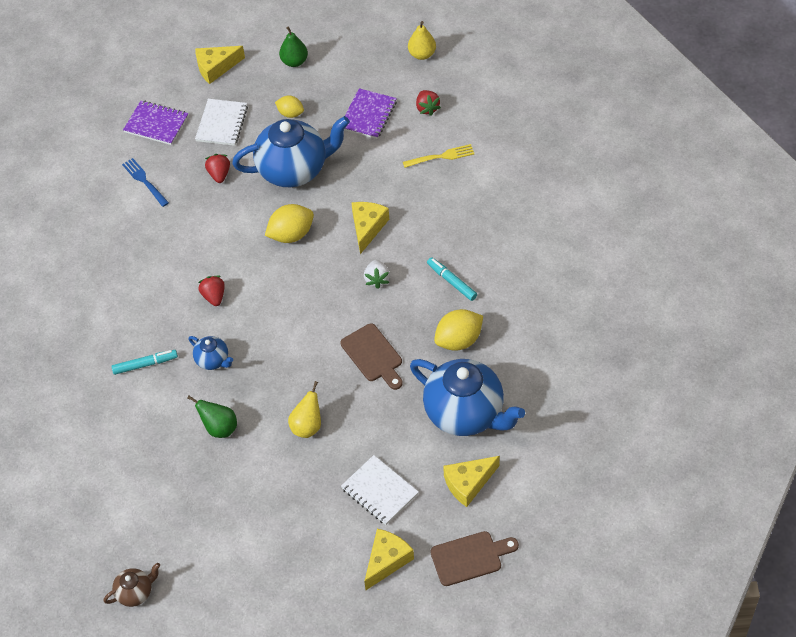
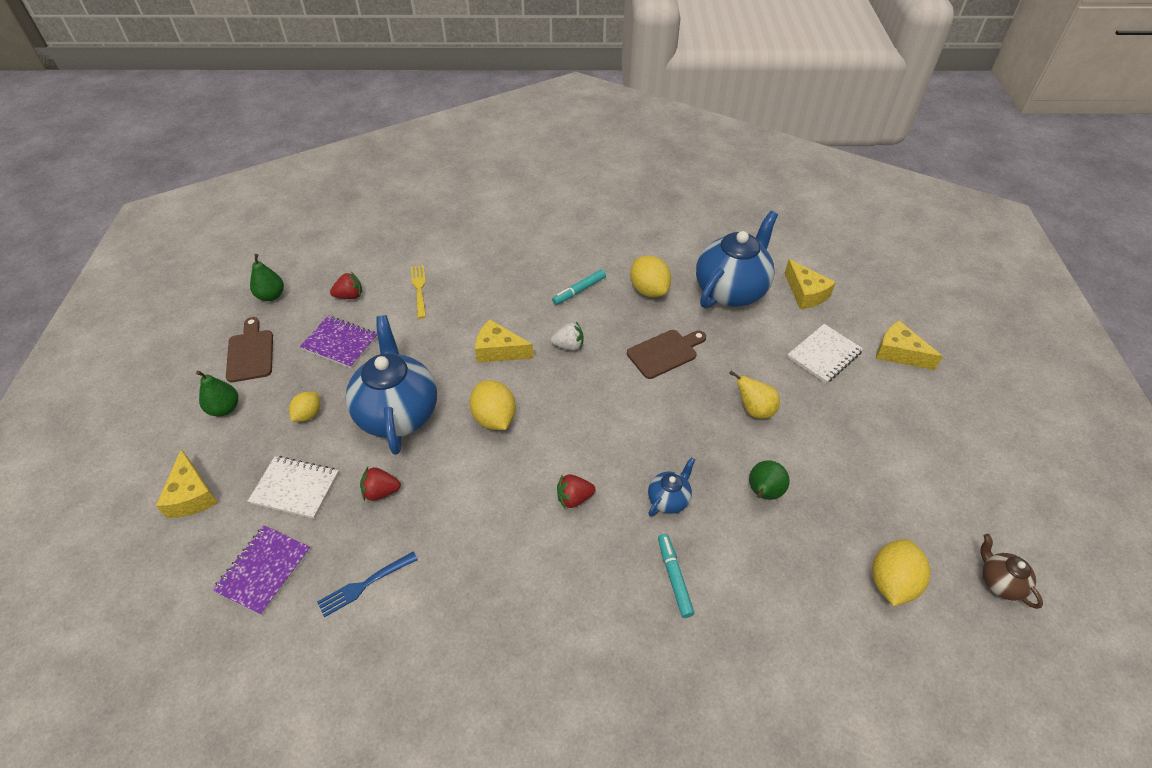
camera: 90 degrees left, 5 degrees down
yellow pear [408,21,436,60] -> green pear [250,254,284,301]
brown cutting board [430,531,519,586] -> brown cutting board moved to [226,317,273,382]
none -> yellow lemon [872,539,931,606]

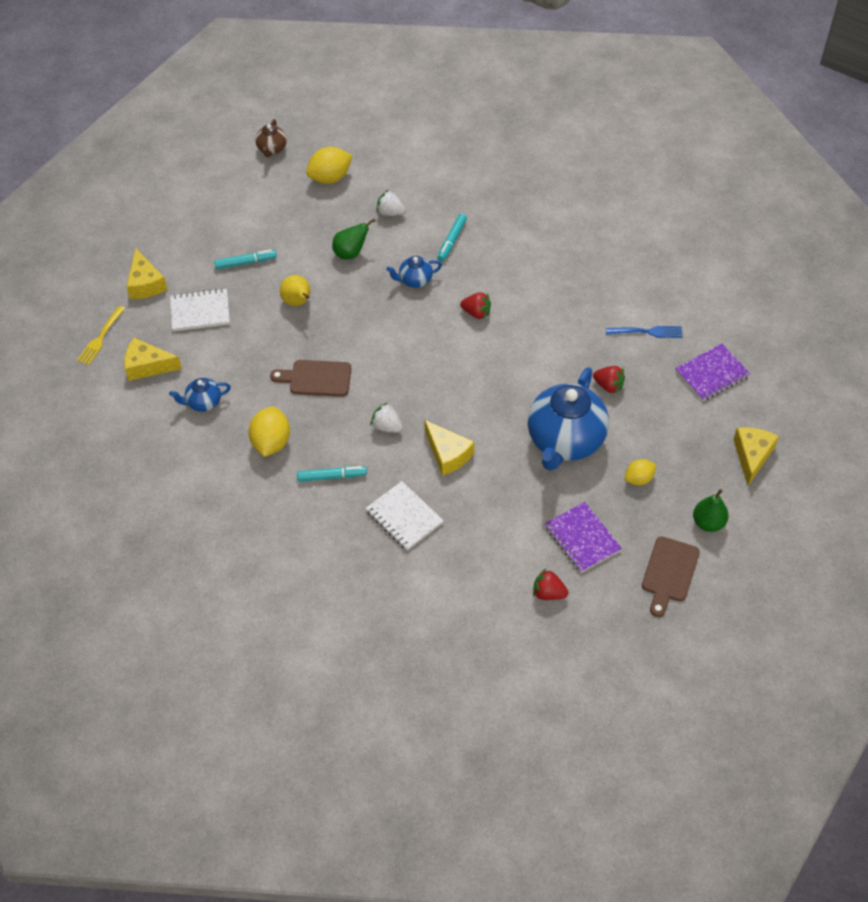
camera: 145 degrees left, 5 degrees up
white notebook [248,456,339,519] -> white notebook moved to [365,481,444,551]
green pear [250,254,284,301] -> none
yellow fork [411,265,426,319] -> yellow fork moved to [77,306,125,365]
yellow lemon [470,380,516,430] -> none
blue teapot [696,211,778,308] -> blue teapot [169,378,231,412], size x0.46
yellow cheese [785,259,836,309] -> yellow cheese turned 90 degrees counterclockwise [124,338,182,381]
none -> turquoise marker [214,249,277,269]
none -> white strawberry [376,190,406,216]

